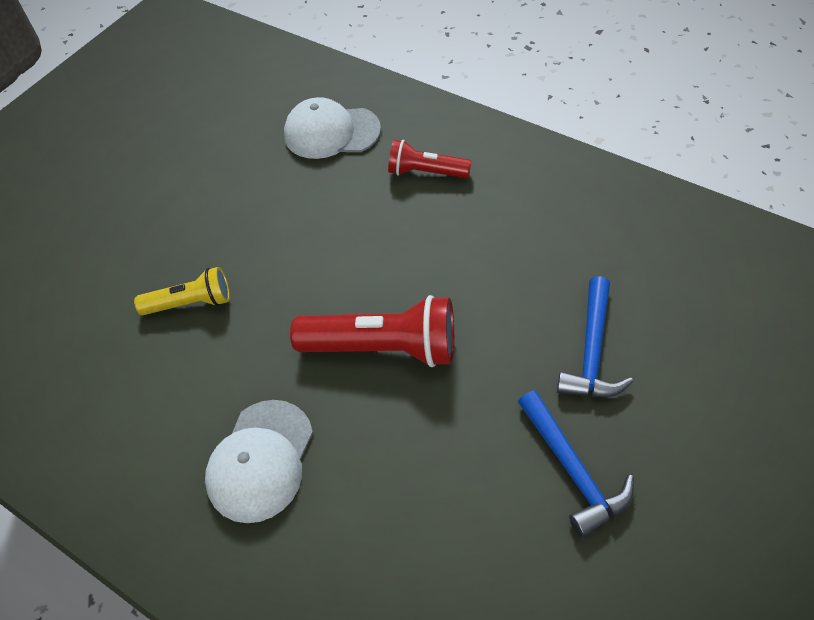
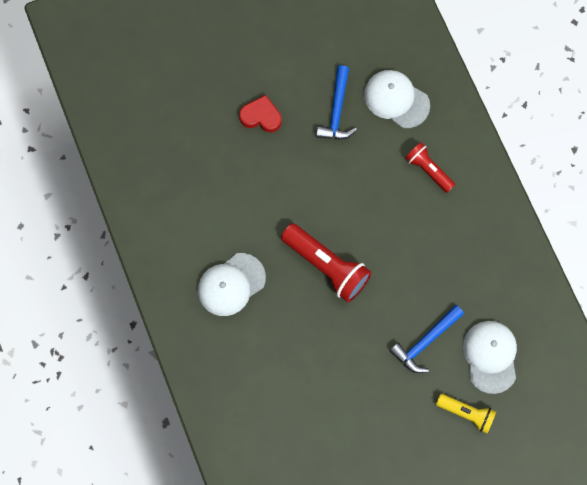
camera: 30 degrees right, 20 degrees up
yellow flashlight [134,267,230,315] -> yellow flashlight moved to [436,394,496,434]
blue hammer [518,390,634,537] -> blue hammer moved to [316,65,357,140]
none -> red heart [239,95,282,132]
none -> white cap [463,321,517,394]

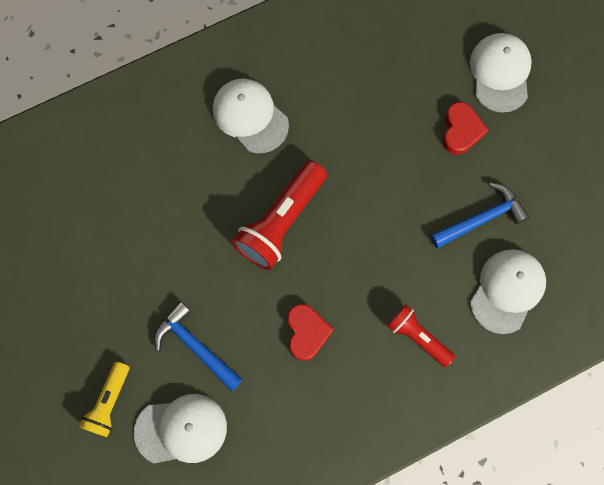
camera: 85 degrees right, 0 degrees up
blue hammer [316,65,357,140] -> blue hammer turned 150 degrees clockwise [430,182,529,248]
red flashlight [405,142,455,193] -> red flashlight turned 90 degrees counterclockwise [387,305,455,367]
none -> red heart [287,304,334,361]
none -> white cap [470,33,532,113]

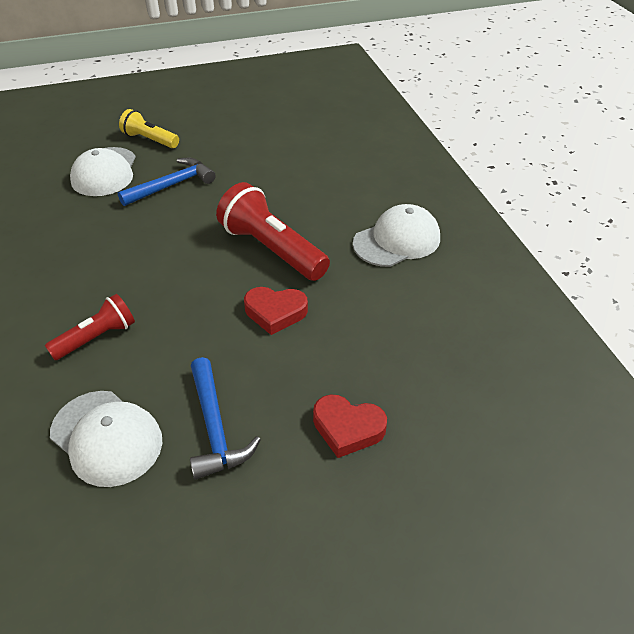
camera: 100 degrees right, 30 degrees down
red heart [287,304,334,361] -> red heart moved to [244,287,308,335]
white cap [470,33,532,113] -> none

